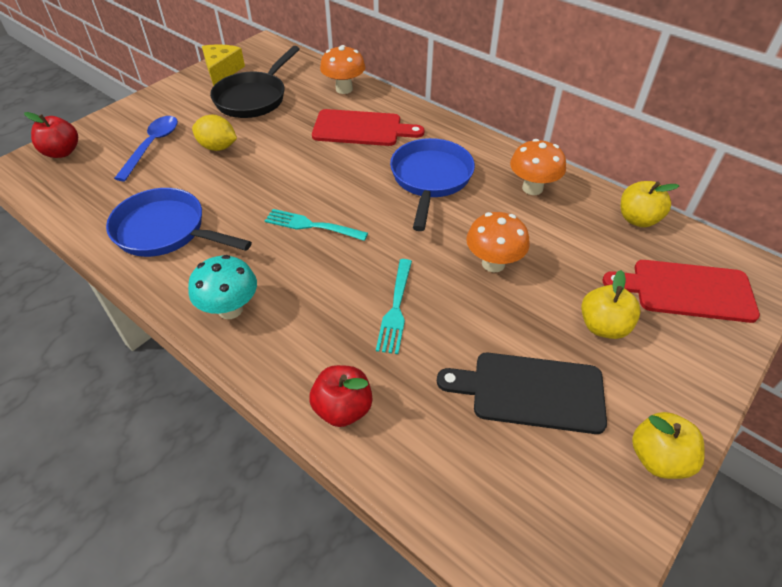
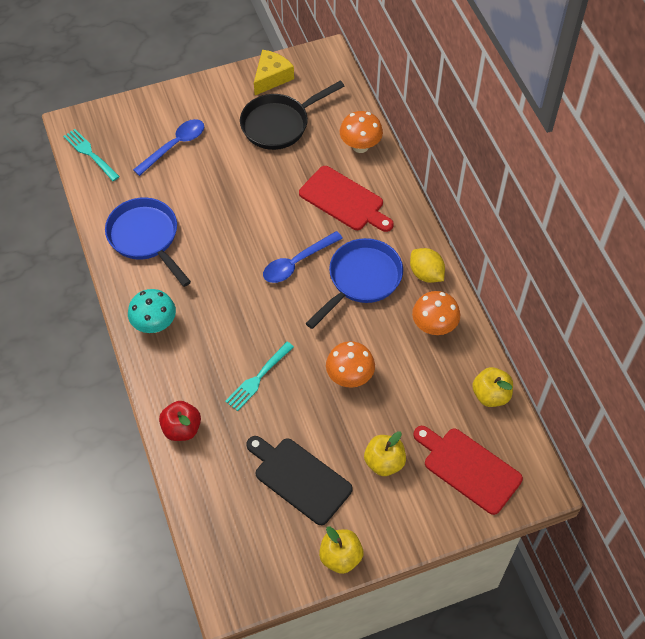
camera: 30 degrees right, 10 degrees up
red apple [24,112,78,158] -> none
yellow lemon [192,115,237,151] -> yellow lemon moved to [410,248,445,283]
turquoise fork [265,209,368,241] -> turquoise fork moved to [63,129,120,181]
none -> blue spoon [263,231,343,283]

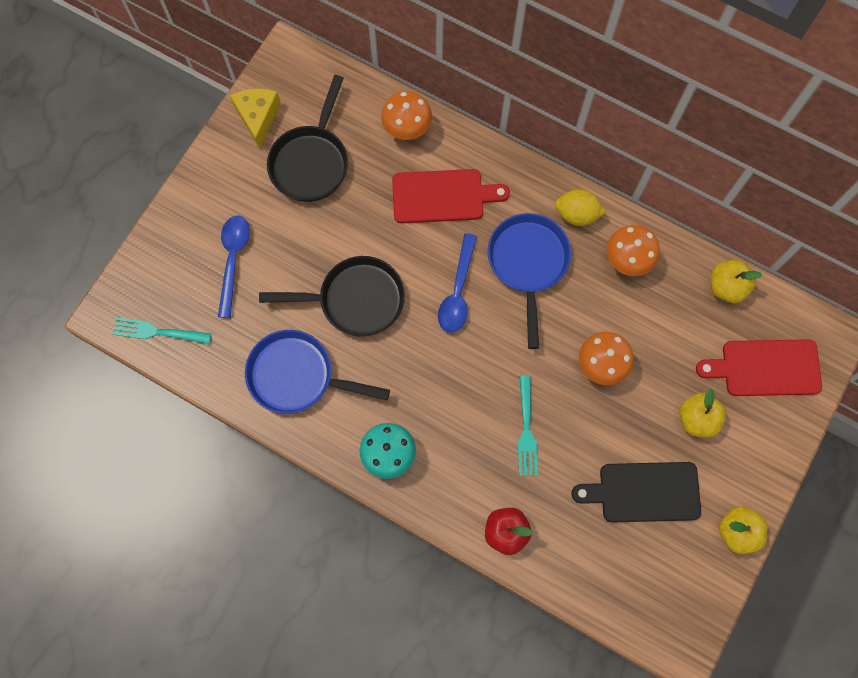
camera: 40 degrees left, 15 degrees up
none -> black pan [259,256,405,337]

